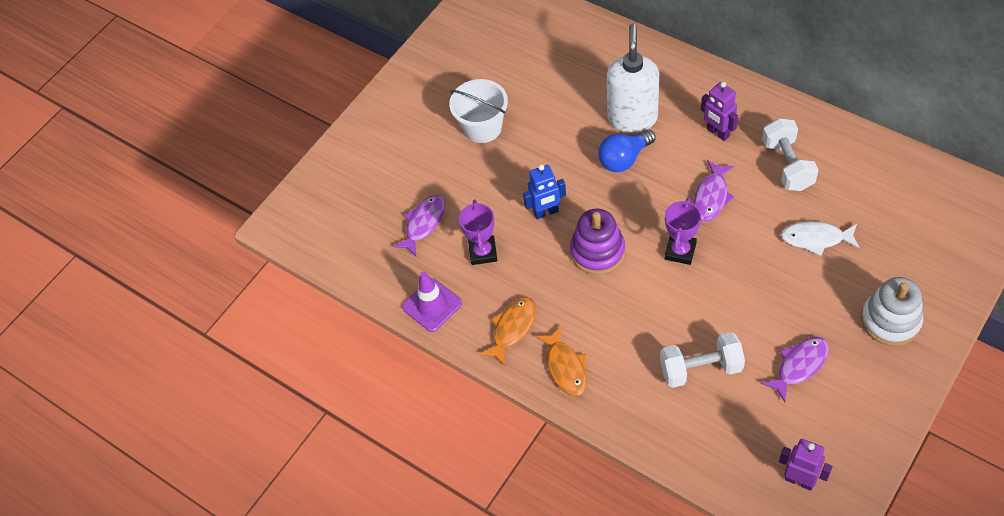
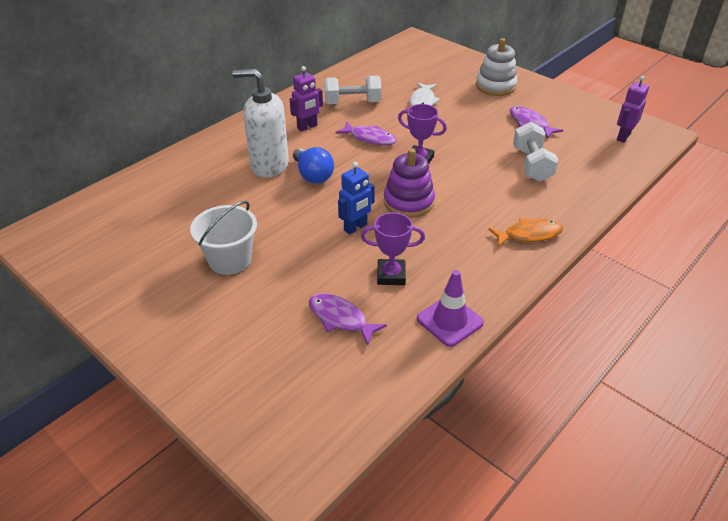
camera: 90 degrees left, 15 degrees down
orange fish [480,297,536,366] -> none
blue robot [523,164,566,219] -> blue robot turned 60 degrees clockwise [338,162,375,234]

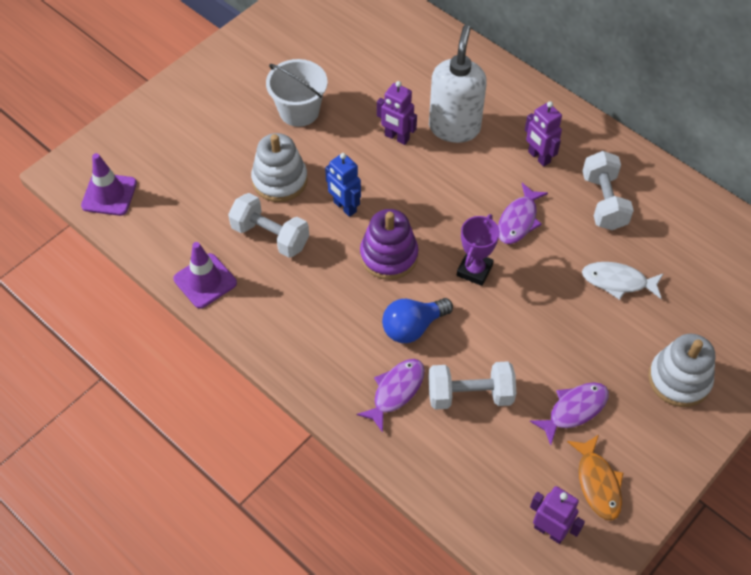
camera: 90 degrees right, 15 degrees up
blue light bulb [293,147,334,183] -> blue light bulb moved to [382,298,453,343]
purple fish [309,293,387,345] -> purple fish moved to [356,359,425,433]
purple trophy [361,212,425,285] -> white dumbbell [228,193,309,258]
orange fish [488,218,563,247] -> orange fish moved to [567,435,623,520]
none -> purple traffic cone [81,153,137,216]
none -> white stacking toy [251,133,308,202]
none -> purple robot [377,81,417,145]

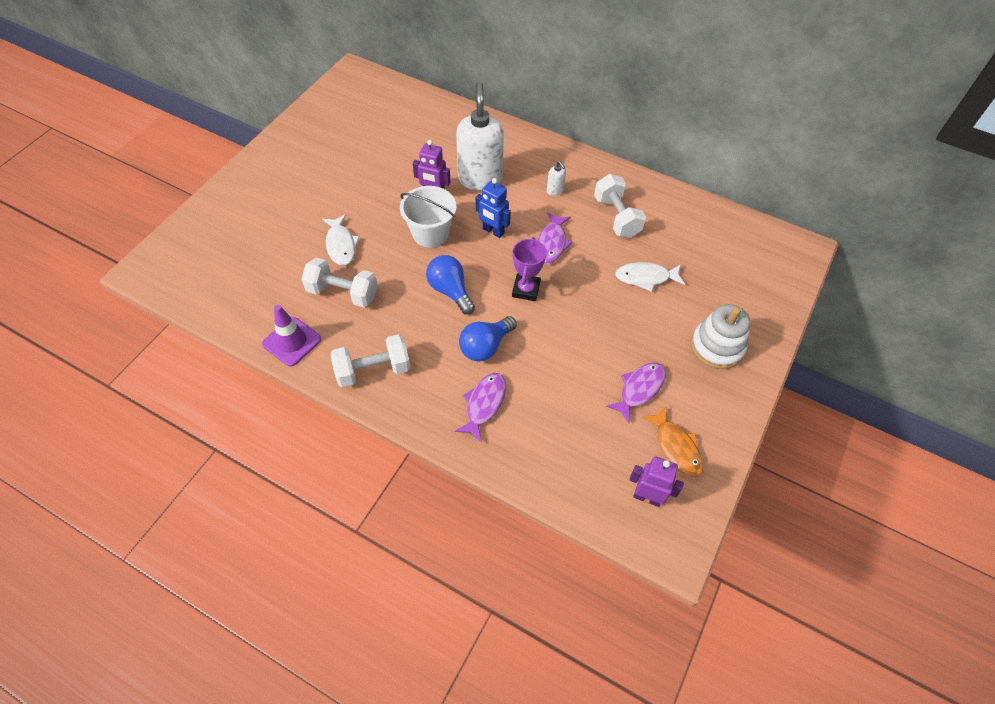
camera: 15 degrees left, 0 degrees up
purple traffic cone [81,153,137,216] -> none
white stacking toy [251,133,308,202] -> white fish [322,214,360,266]
white bucket [266,59,328,127] -> white bucket moved to [400,186,457,247]
blue robot [325,153,361,217] -> blue robot moved to [476,178,511,238]
purple stacking toy [360,209,418,280] -> blue light bulb [426,255,475,315]
white dumbbell [428,361,516,410] -> white dumbbell moved to [331,334,411,387]
purple robot [525,101,562,167] -> white soap dispenser [547,161,566,196]

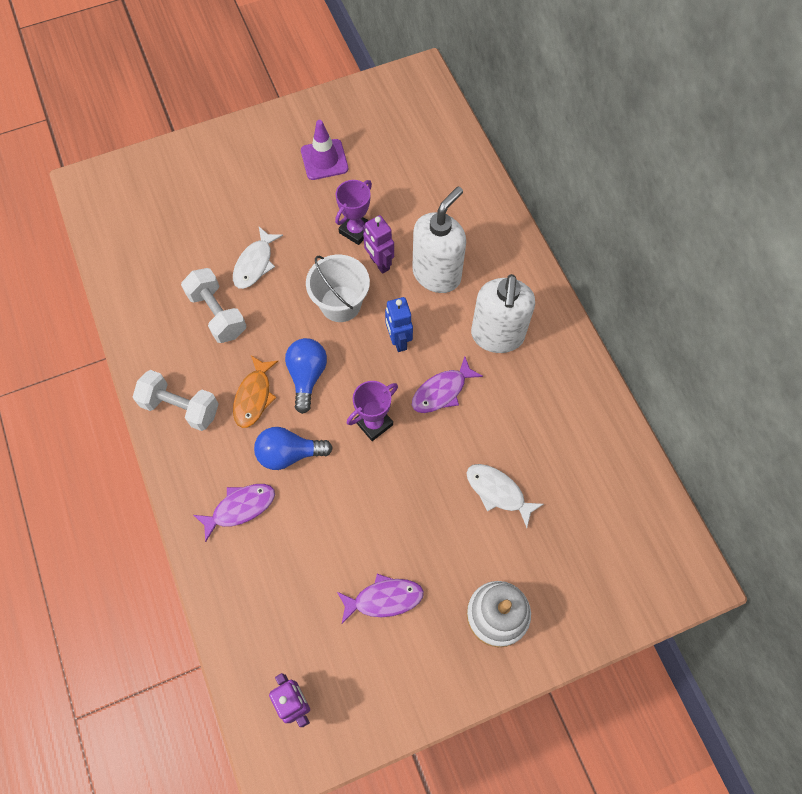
camera: 40 degrees right, 10 degrees up
purple traffic cone [262,305,321,367] -> purple traffic cone moved to [301,120,348,180]
white soap dispenser [547,161,566,196] -> white soap dispenser [471,274,535,353], size x2.45
white dumbbell [594,174,646,238] -> none
orange fish [642,406,703,477] -> orange fish moved to [233,355,278,428]
none -> purple trophy [335,180,372,245]

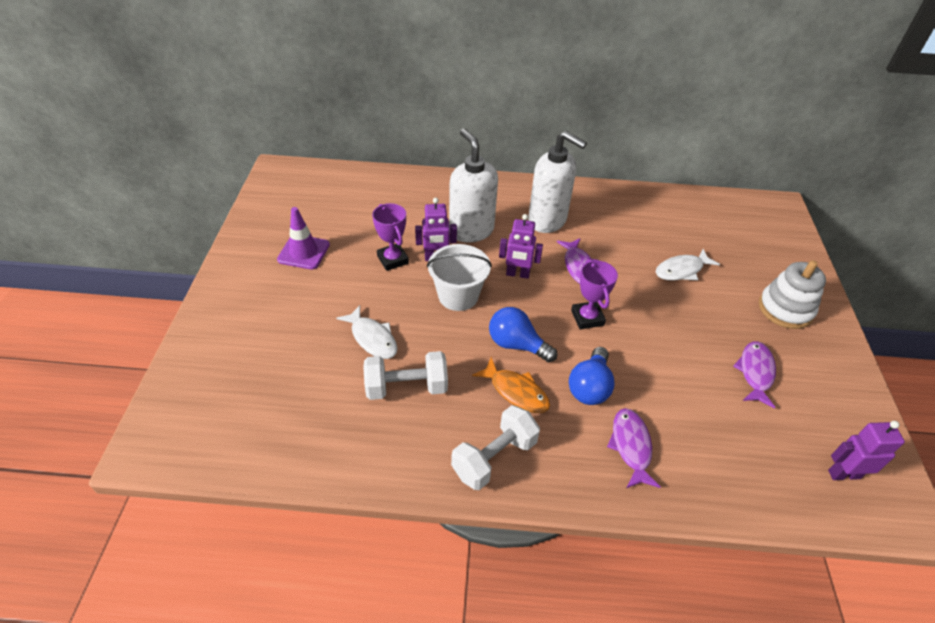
camera: 65 degrees left, 20 degrees down
blue robot [385,297,413,352] -> purple robot [499,214,543,279]

